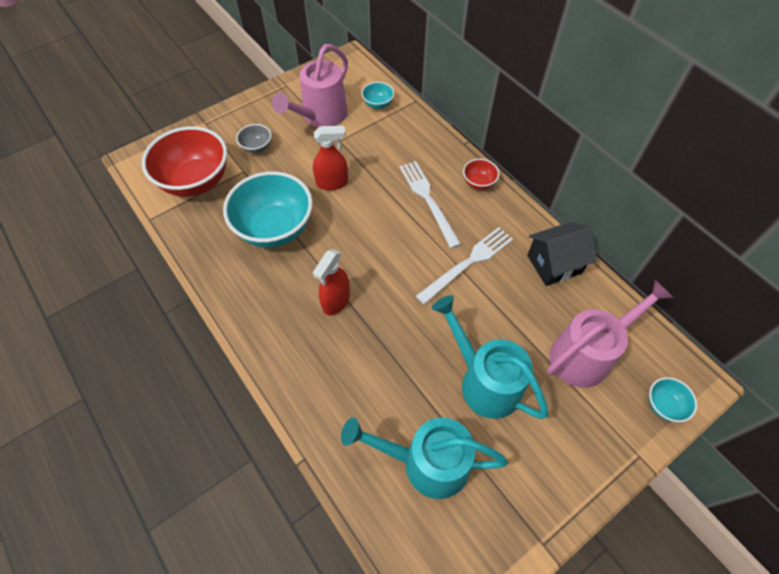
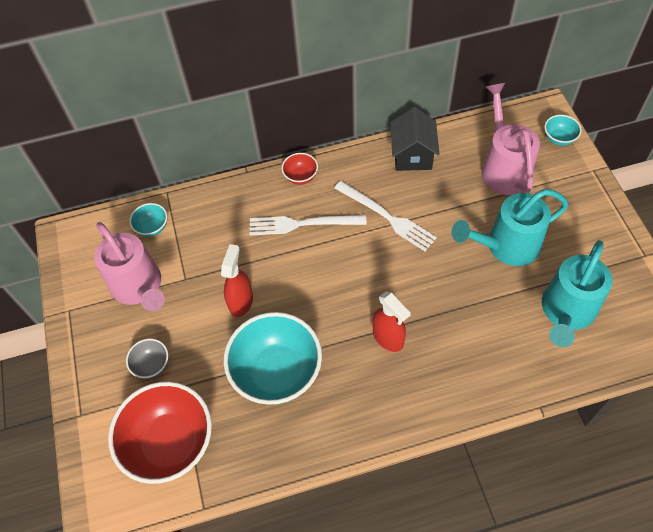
camera: 65 degrees left, 0 degrees up
white fork [416,227,513,305] -> white fork turned 150 degrees clockwise [335,181,437,251]

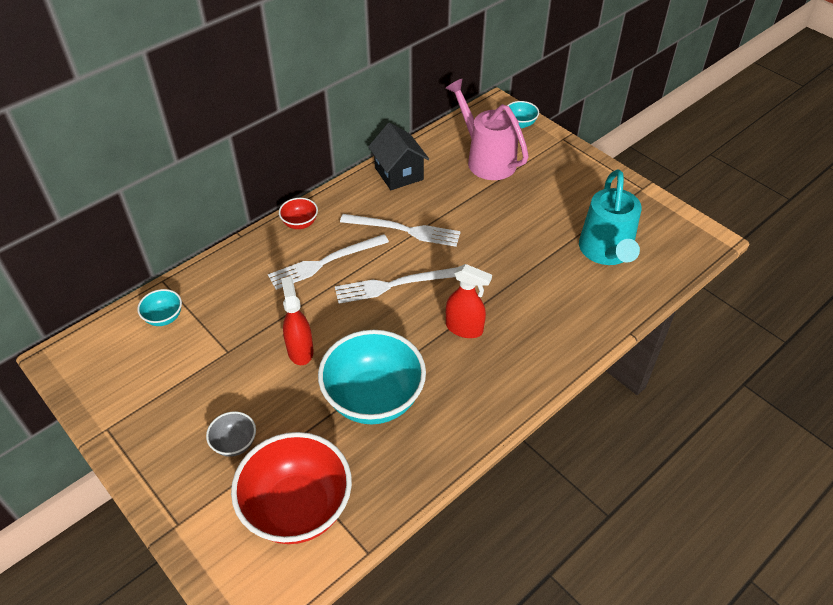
camera: 30 degrees left, 10 degrees down
pink watering can [94,222,165,311] -> none
turquoise watering can [452,189,569,266] -> none
none -> white fork [335,267,458,304]

